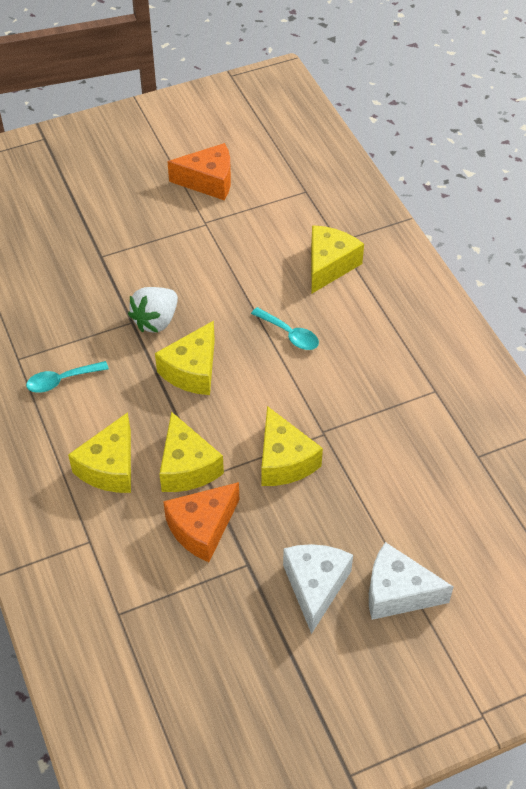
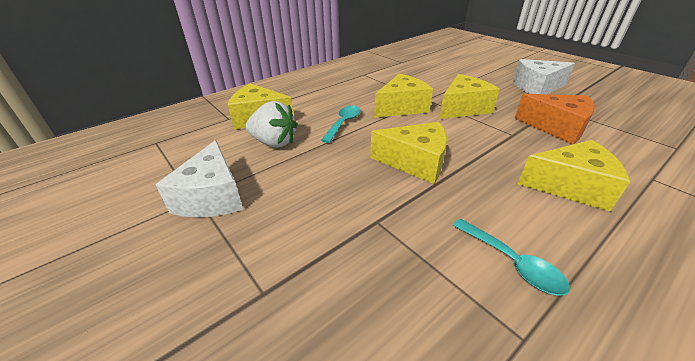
camera: 105 degrees left, 15 degrees down
white strawberry [128,287,178,333] -> white strawberry moved to [246,101,297,148]
yellow cheese [159,412,224,492] -> yellow cheese moved to [374,74,433,118]
orange cheese [167,143,231,200] -> none
white cheese [369,542,454,620] -> white cheese moved to [156,140,243,217]

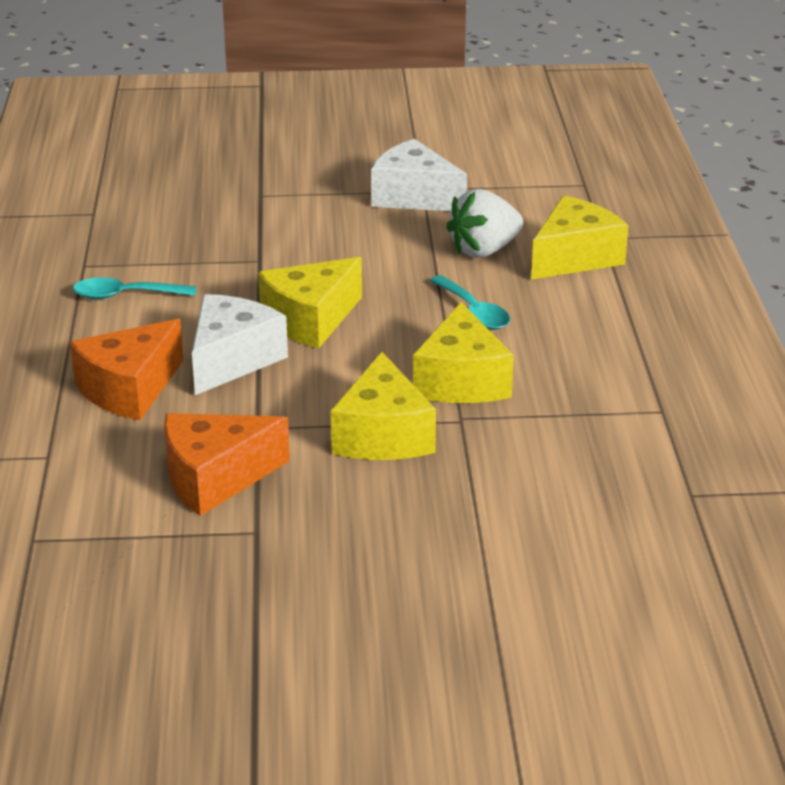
camera: 125 degrees right, 5 degrees down
white cheese [513,59,575,94] -> white cheese moved to [192,294,288,395]
yellow cheese [518,140,630,212] -> orange cheese [70,319,184,420]

